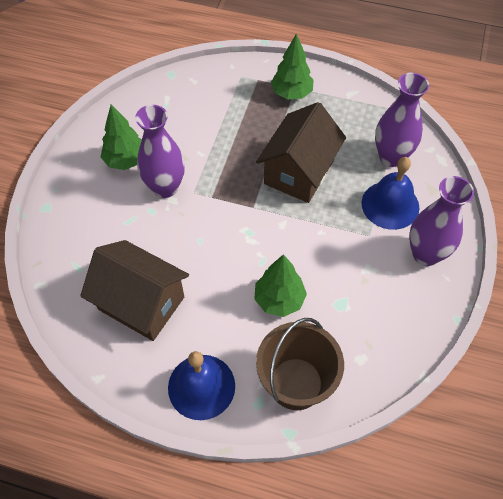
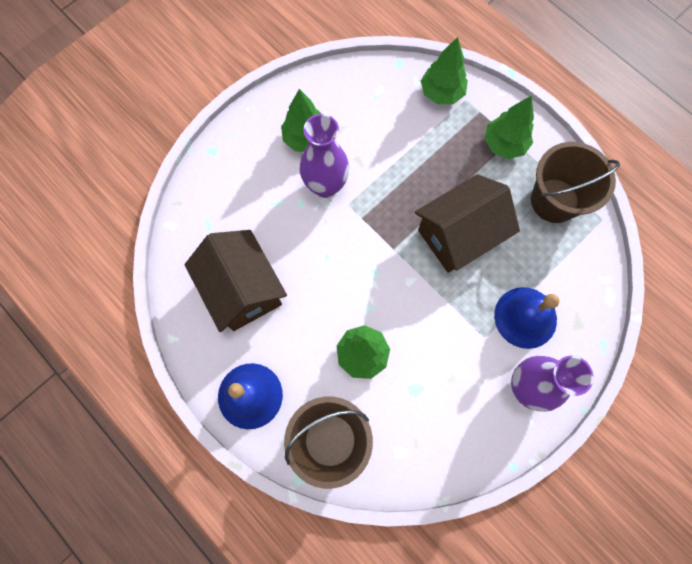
camera: 30 degrees right, 15 degrees up
purple vase [375,72,429,167] -> none
none -> green tree [421,37,468,104]
none -> brown bucket [531,142,620,223]

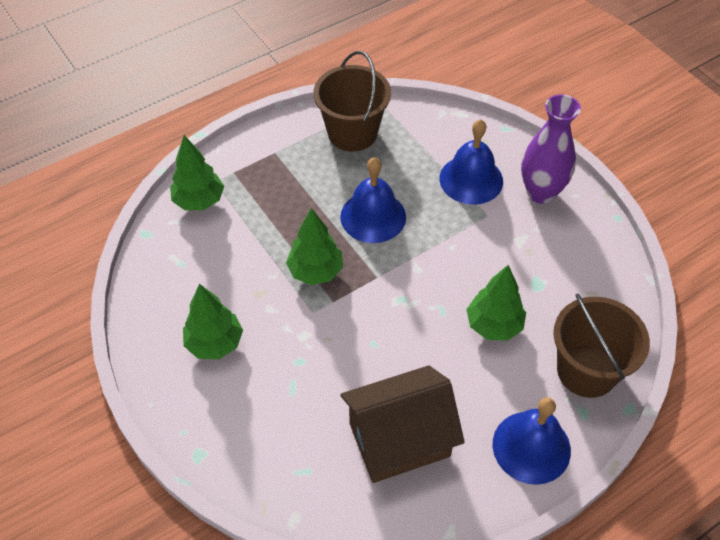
camera: 80 degrees left, 20 degrees down
purple vase [299,114,349,198] -> none
brown house [415,174,520,273] -> blue bell [340,157,406,243]
green tree [484,95,534,159] -> green tree moved to [286,208,343,285]

